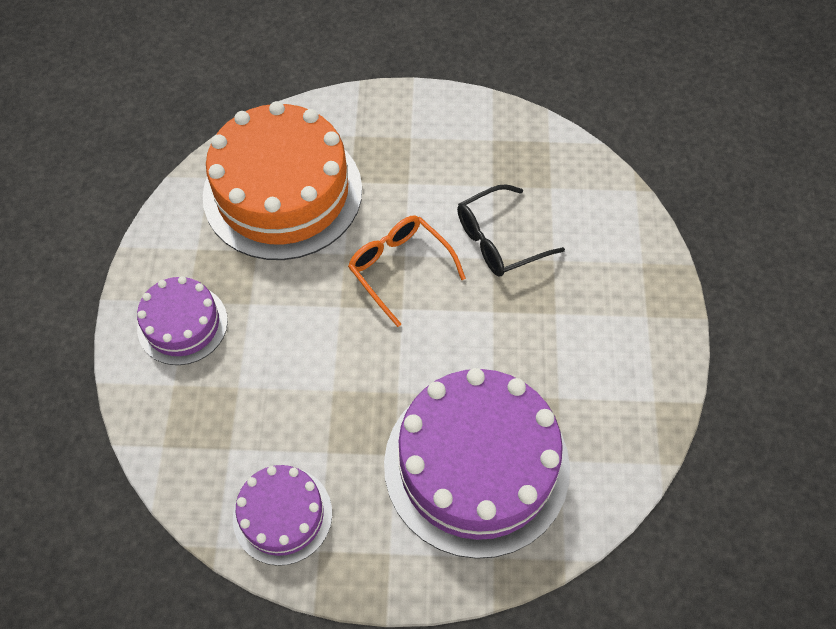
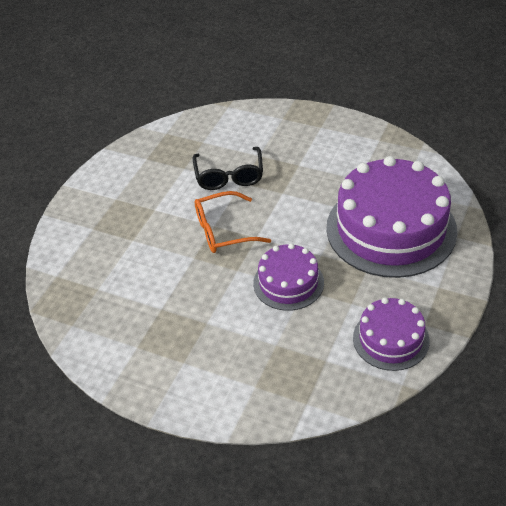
camera: 65 degrees left, 15 degrees down
purple cake [137,276,228,365] -> purple cake moved to [253,243,324,311]
orange cake [203,101,362,260] -> none

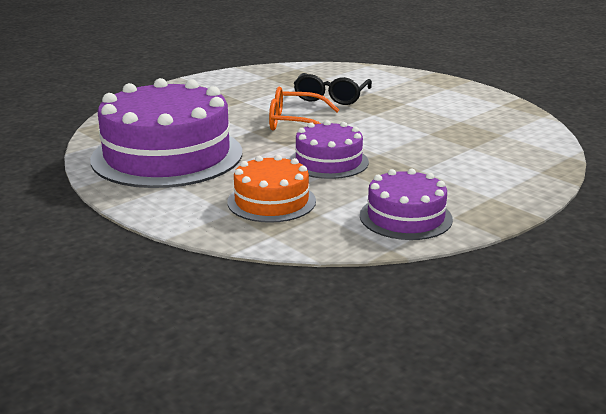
camera: 20 degrees right, 20 degrees down
purple cake [326,156,457,278] -> purple cake moved to [90,78,242,188]
none -> orange cake [227,155,316,223]

